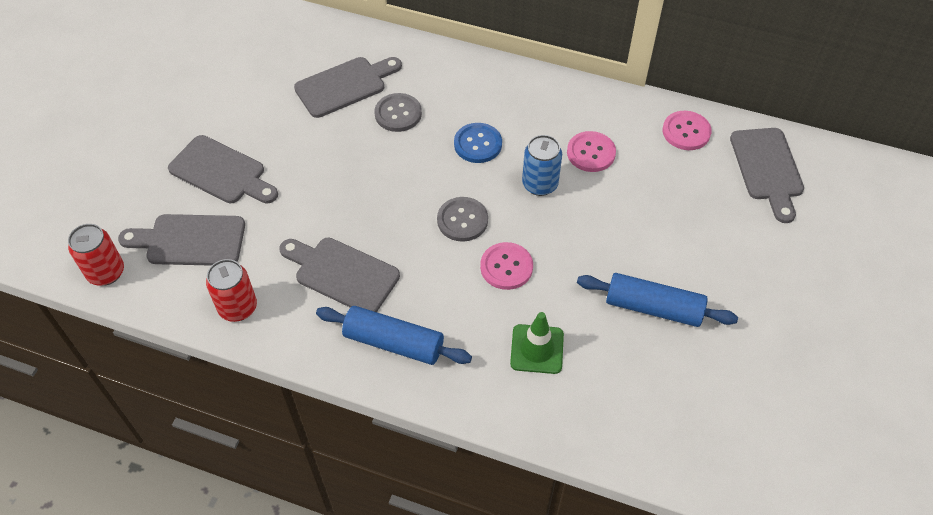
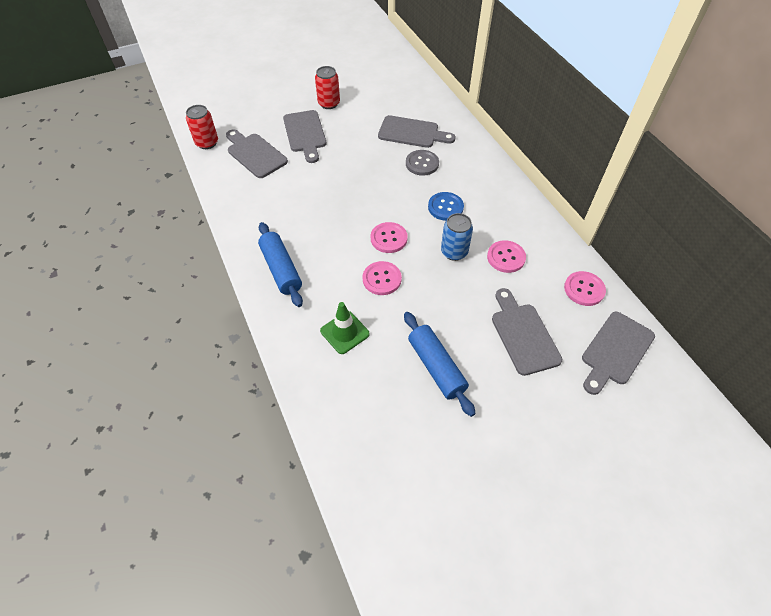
camera: 45 degrees right, 0 degrees up
red can [206,259,257,322] -> red can moved to [315,66,340,109]
grey cutting board [279,238,400,312] -> grey cutting board moved to [492,288,562,376]
grey button [437,197,488,242] -> pink button [371,222,408,253]

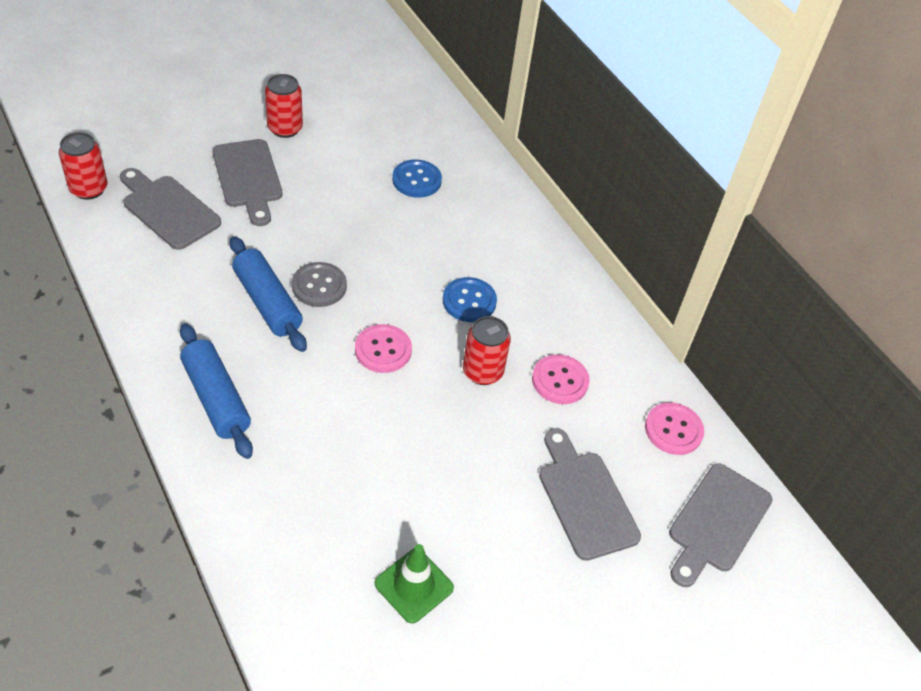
camera: 10 degrees left, 5 degrees down
green traffic cone [320,302,370,354] -> green traffic cone moved to [375,544,454,624]
pink button [363,261,402,295] -> none
grey cutting board [378,115,456,148] -> blue button [392,160,442,198]
blue rolling pin [404,312,475,417] -> blue rolling pin moved to [230,236,307,352]
grey button [406,150,439,176] -> grey button moved to [292,262,347,307]
blue can [441,213,473,261] -> red can [463,316,511,385]

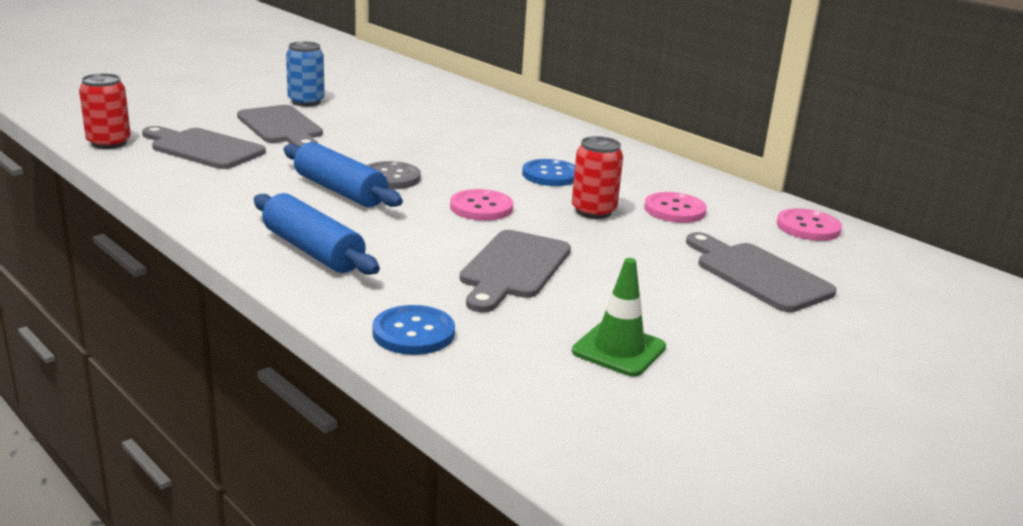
camera: 10 degrees left, 25 degrees down
red can [265,74,303,138] -> blue can [286,41,325,106]
blue button [392,160,442,198] -> blue button moved to [372,305,455,355]
grey cutting board [669,463,773,587] -> grey cutting board moved to [460,230,571,312]

